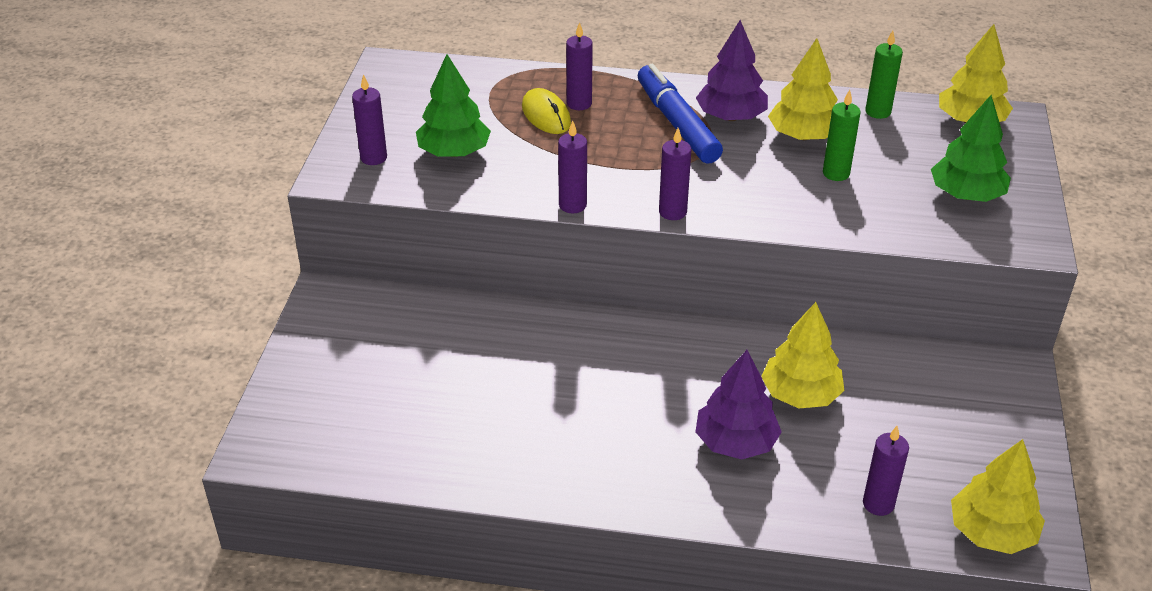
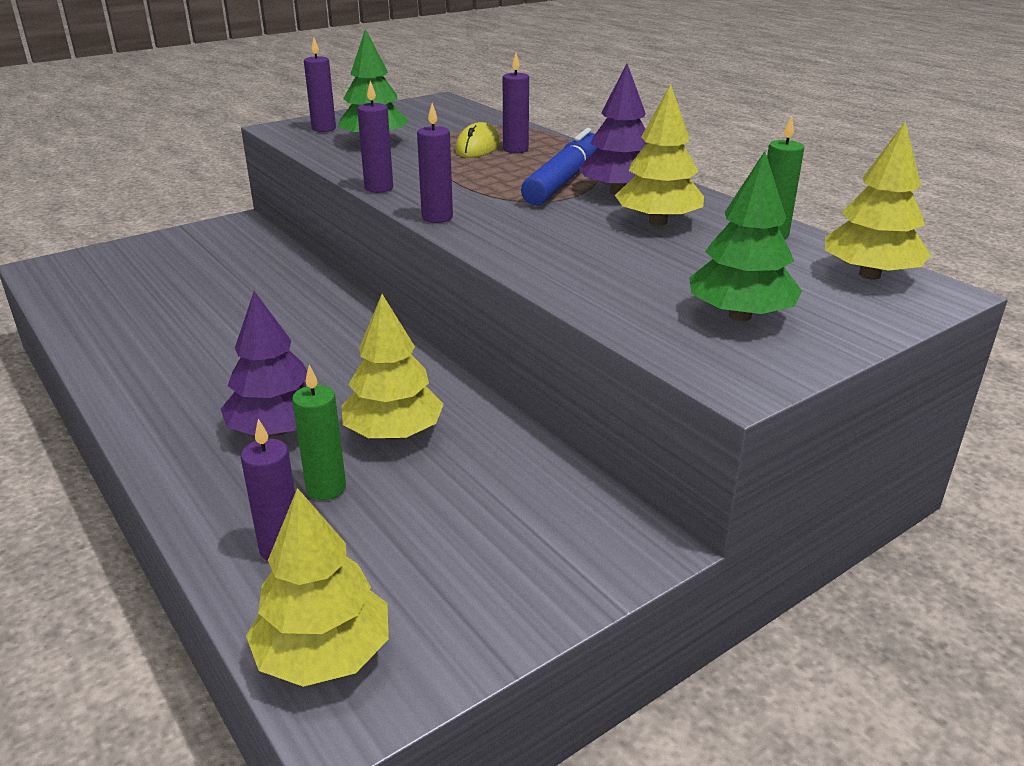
camera: 45 degrees right, 10 degrees down
green candle [823,90,861,181] -> green candle moved to [292,365,346,500]

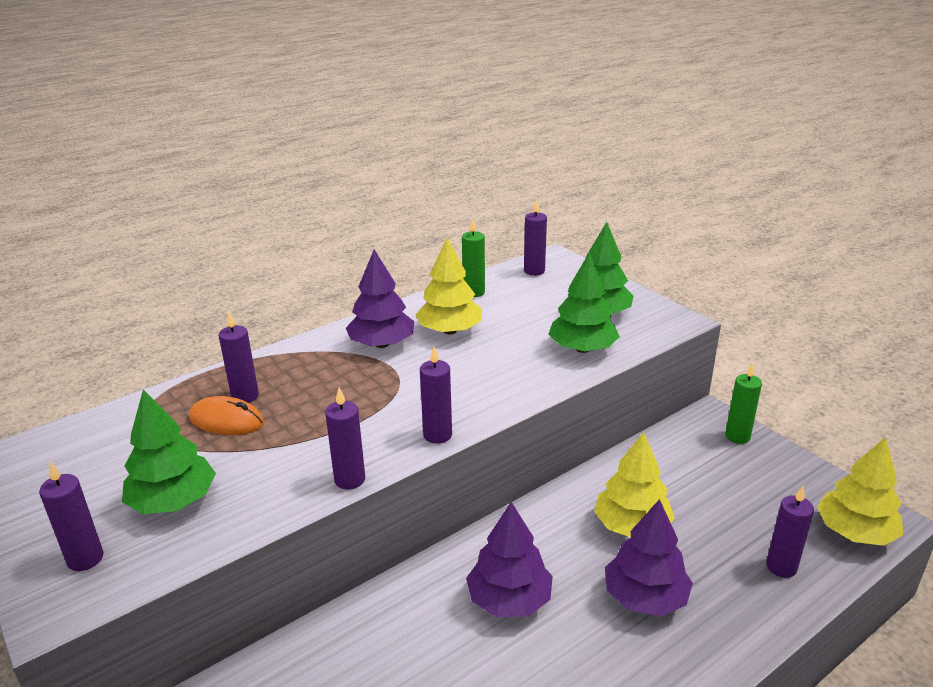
camera: 90 degrees left, 0 degrees up
green candle [292,365,346,500] -> green candle moved to [725,363,762,444]
yellow mouse [455,122,500,158] -> orange mouse [189,396,264,435]
blue marker [521,128,598,206] -> none
yellow tree [825,121,931,280] -> purple candle [524,199,547,276]
none -> purple tree [466,502,553,617]
none -> green tree [548,253,620,353]

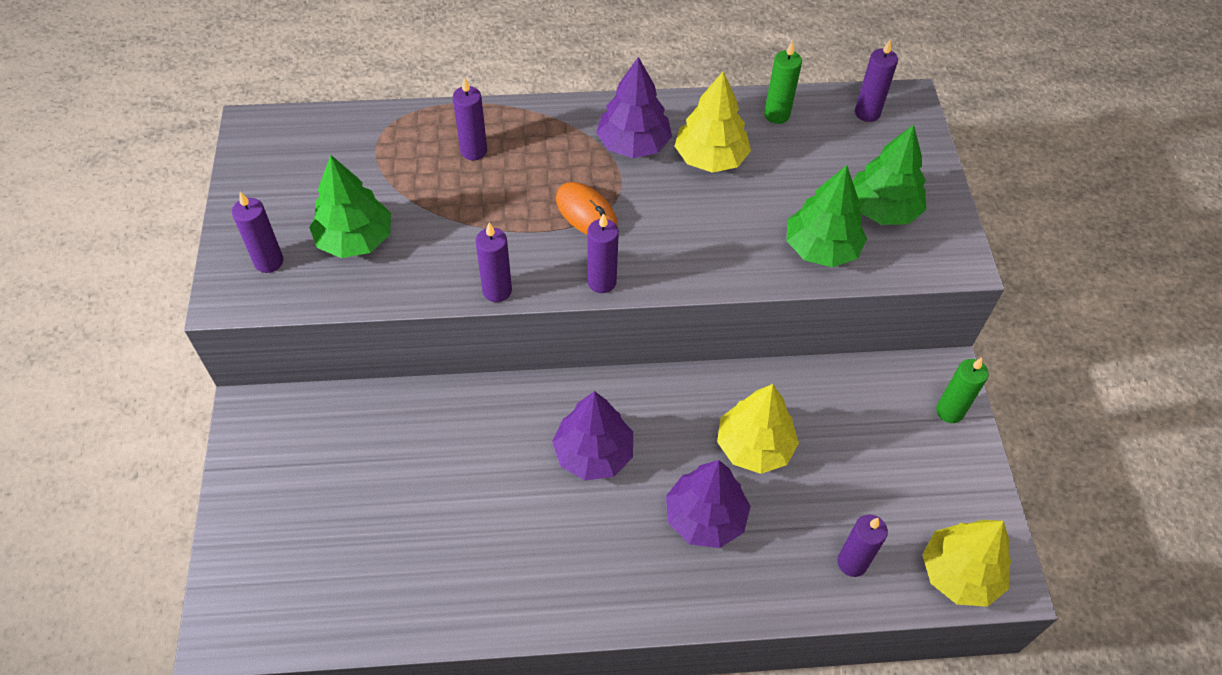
camera: 30 degrees right, 25 degrees up
orange mouse [189,396,264,435] -> orange mouse moved to [556,182,618,235]

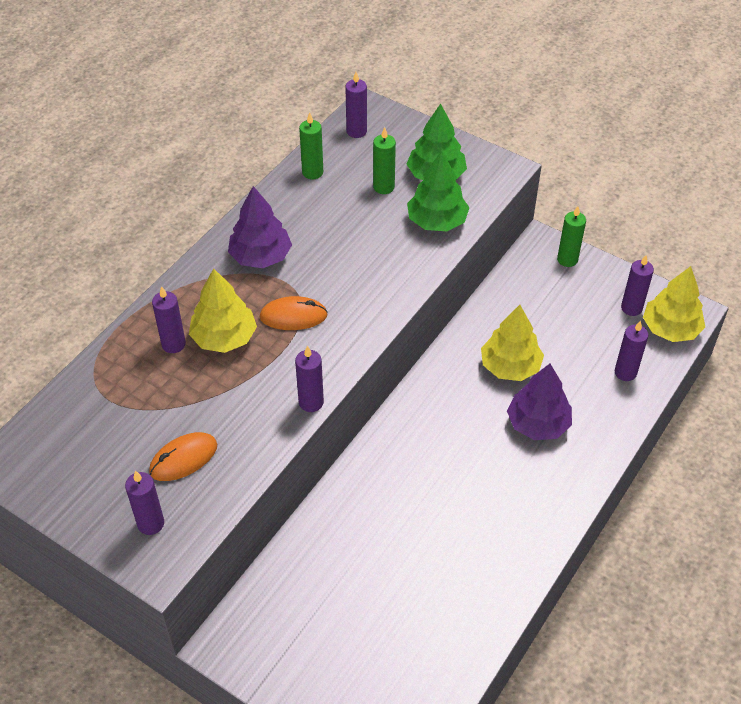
camera: 50 degrees left, 5 degrees down
green tree [309,155,391,258] -> orange mouse [149,432,217,481]
purple tree [552,391,633,480] -> none
purple candle [587,213,619,293] -> purple candle moved to [621,255,654,316]
yellow tree [675,71,751,173] -> yellow tree moved to [189,268,257,353]
none -> green candle [373,127,396,194]

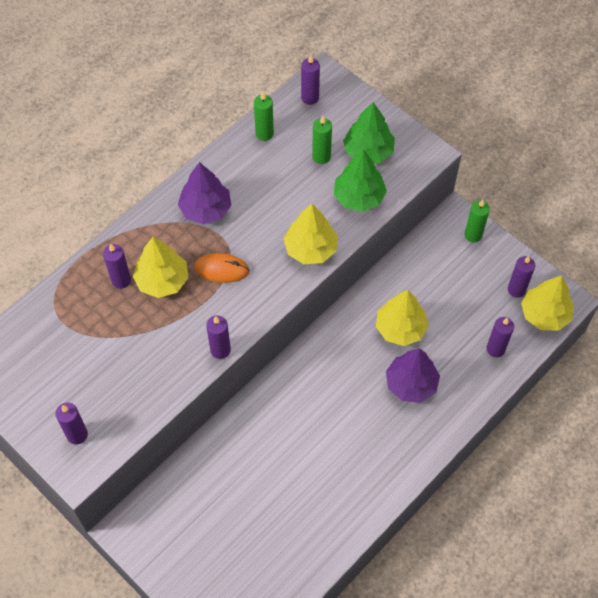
camera: 10 degrees right, 10 degrees up
orange mouse [149,432,217,481] -> none
none -> yellow tree [283,204,338,264]

